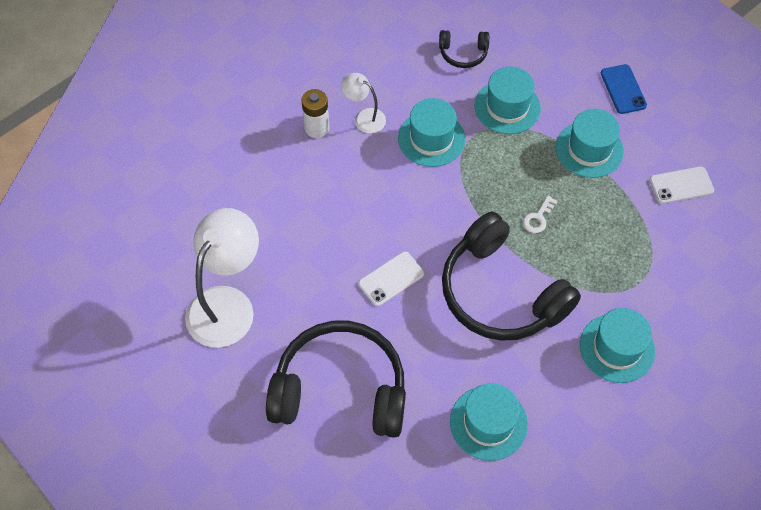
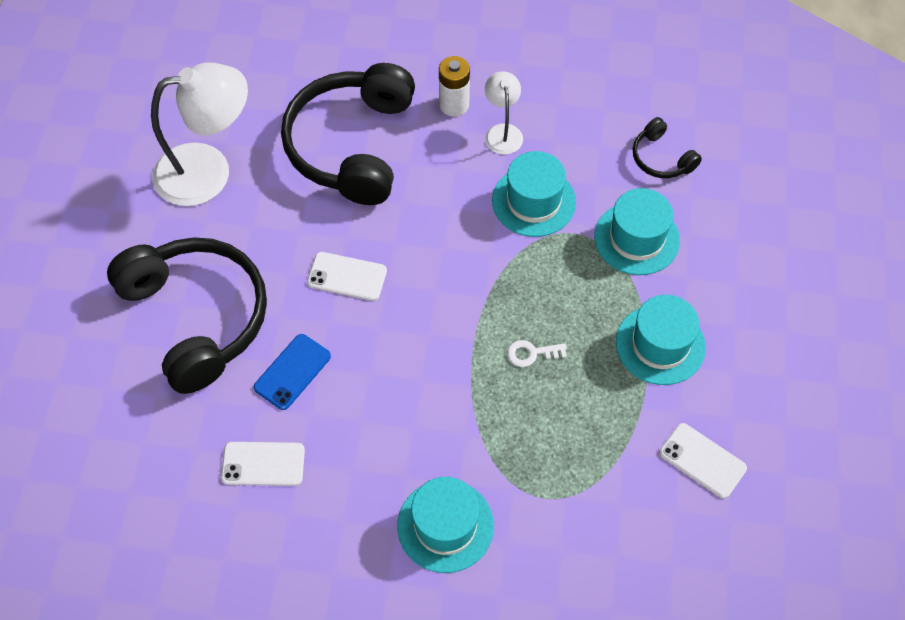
camera: 50 degrees right, 0 degrees up
black headphones [442,211,581,341] -> black headphones moved to [281,63,415,205]
turquoise hat [450,383,528,461] -> white phone [221,442,305,486]
blue phone [601,64,647,114] -> blue phone moved to [253,334,331,410]

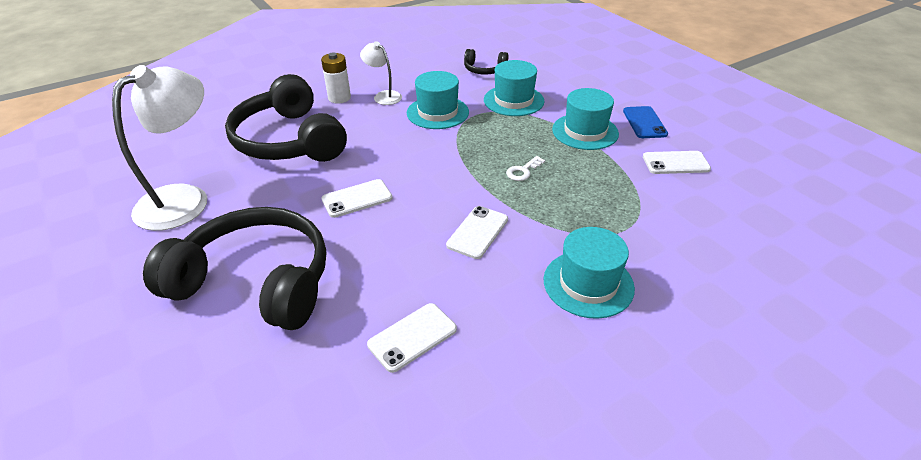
camera: 40 degrees left, 20 degrees down
blue phone [253,334,331,410] -> blue phone moved to [623,106,668,138]
none -> white phone [446,206,508,259]

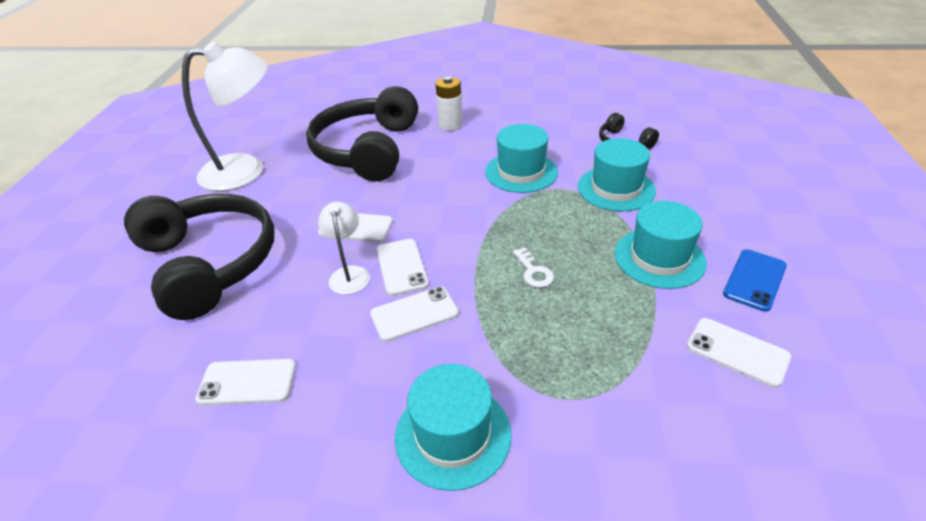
camera: 40 degrees right, 0 degrees up
white lamp [360,41,402,105] -> white lamp moved to [318,202,370,295]
white key [506,156,545,181] -> white key turned 105 degrees counterclockwise [513,247,554,287]
none -> white phone [376,239,429,296]

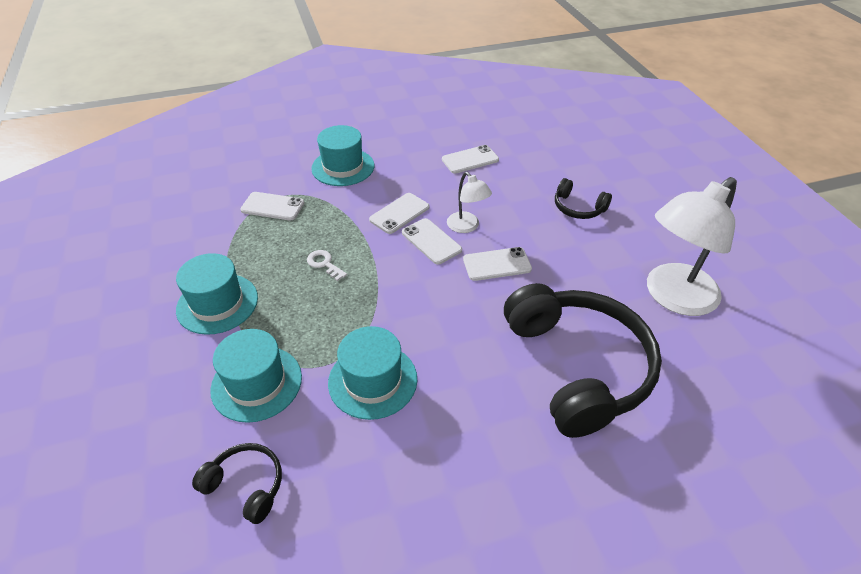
camera: 155 degrees right, 5 degrees up
black headphones [124,194,275,320] -> black headphones [555,178,612,219], size x0.45
white battery [436,76,463,131] -> none
white phone [687,318,791,388] -> white phone moved to [240,192,304,220]
blue phone [723,249,787,312] -> none

